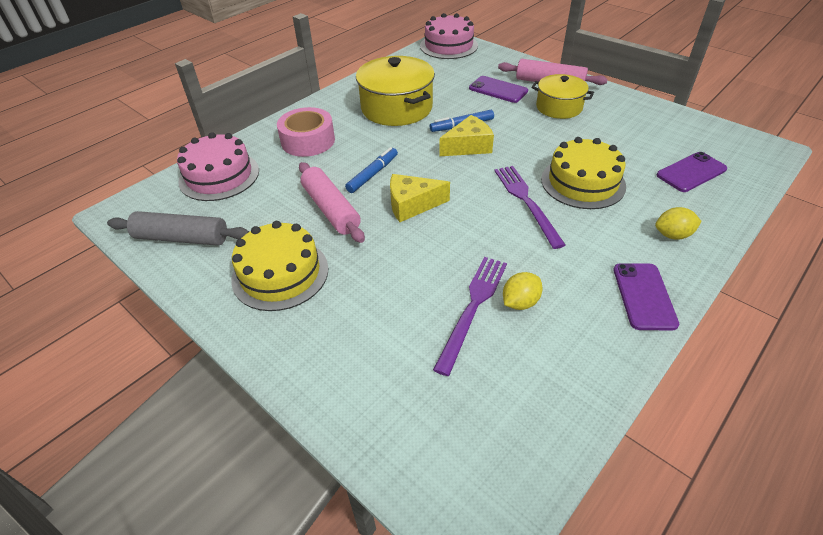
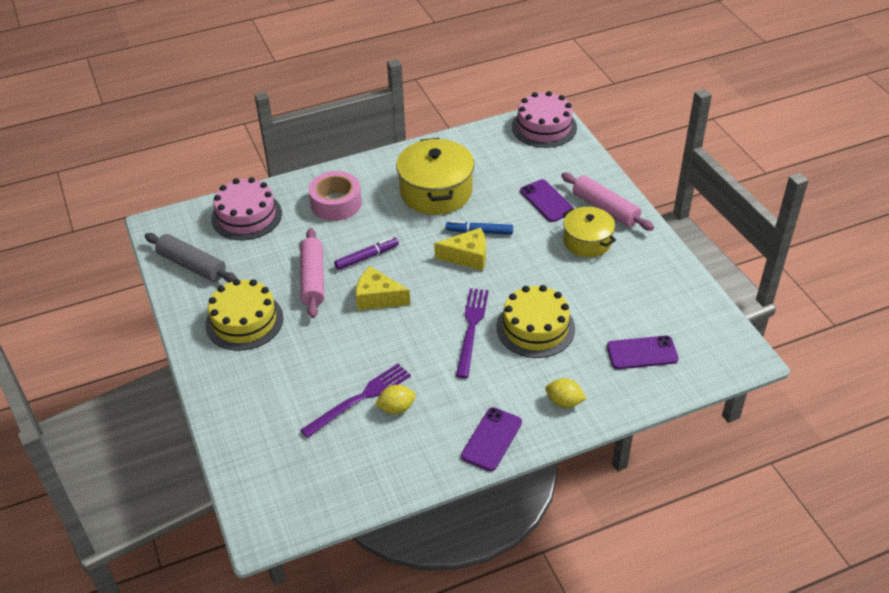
camera: 25 degrees right, 0 degrees up
blue marker [345,147,398,193] -> purple marker [334,237,399,270]

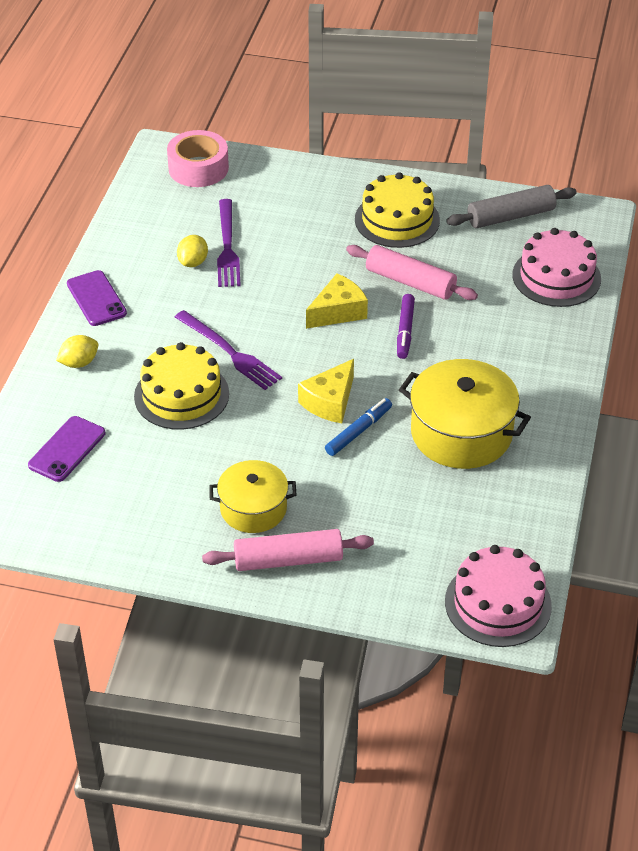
camera: 125 degrees right, 0 degrees up
pink tape [309,171,362,221] -> pink tape moved to [167,130,229,187]
purple phone [520,179,574,222] -> none

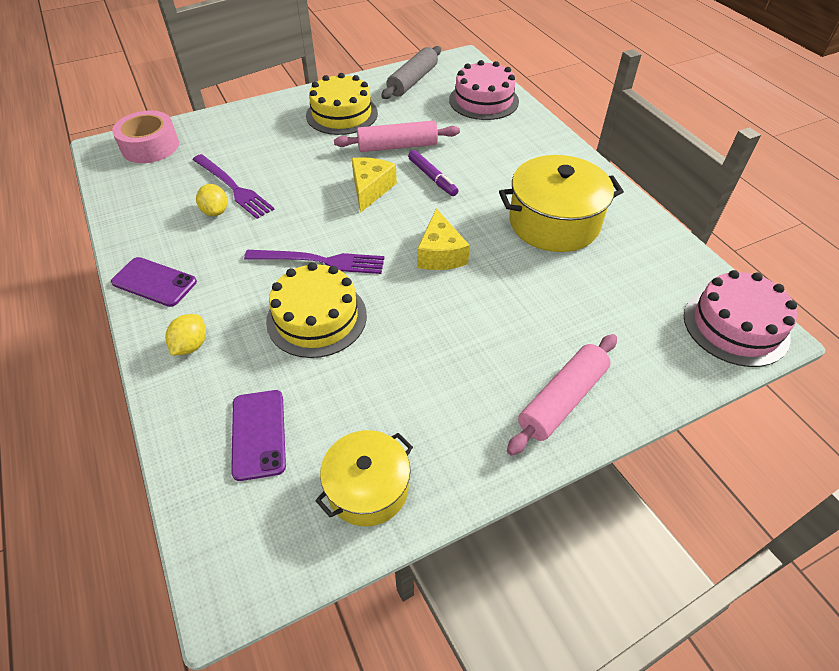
camera: 40 degrees left, 5 degrees up
yellow pot [209,460,297,533] -> yellow pot moved to [315,430,413,527]
blue marker [325,398,392,456] -> none

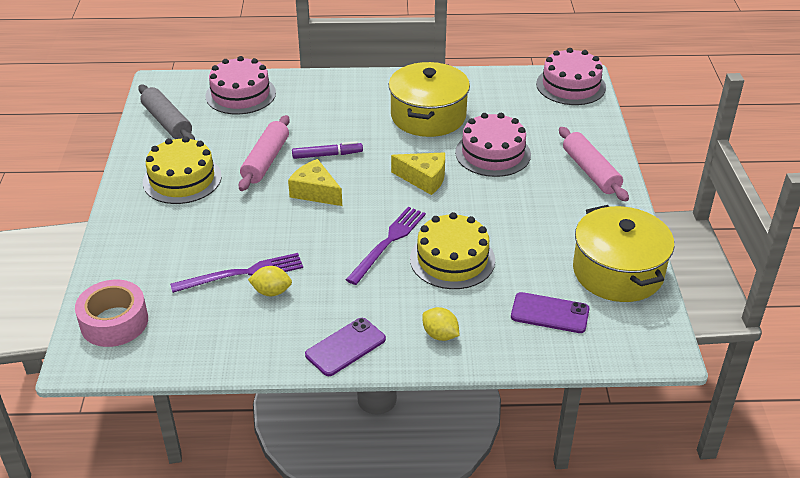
camera: 65 degrees left, 10 degrees down
yellow pot [315,430,413,527] -> yellow pot [573,205,674,302], size x1.59
none -> pink cake [455,113,531,177]

